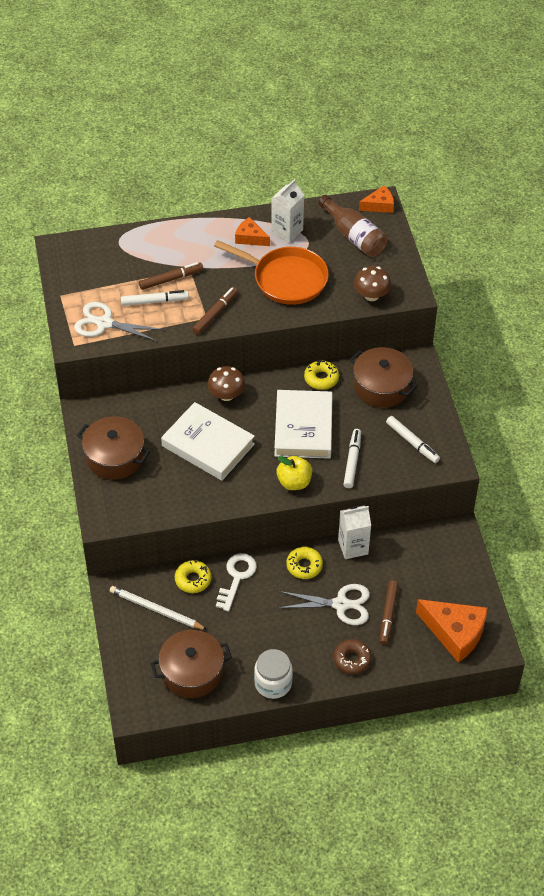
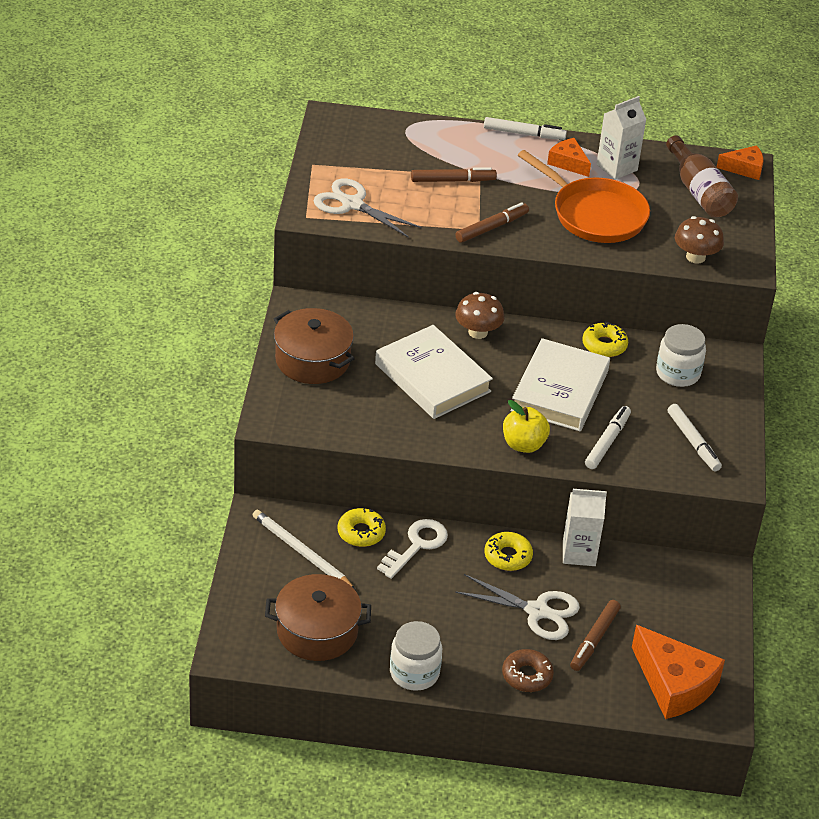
camera: 15 degrees right, 10 degrees down
white marker [121,290,189,306] -> white marker moved to [484,117,567,140]
brown pot [350,347,417,408] -> white jar [656,324,706,387]

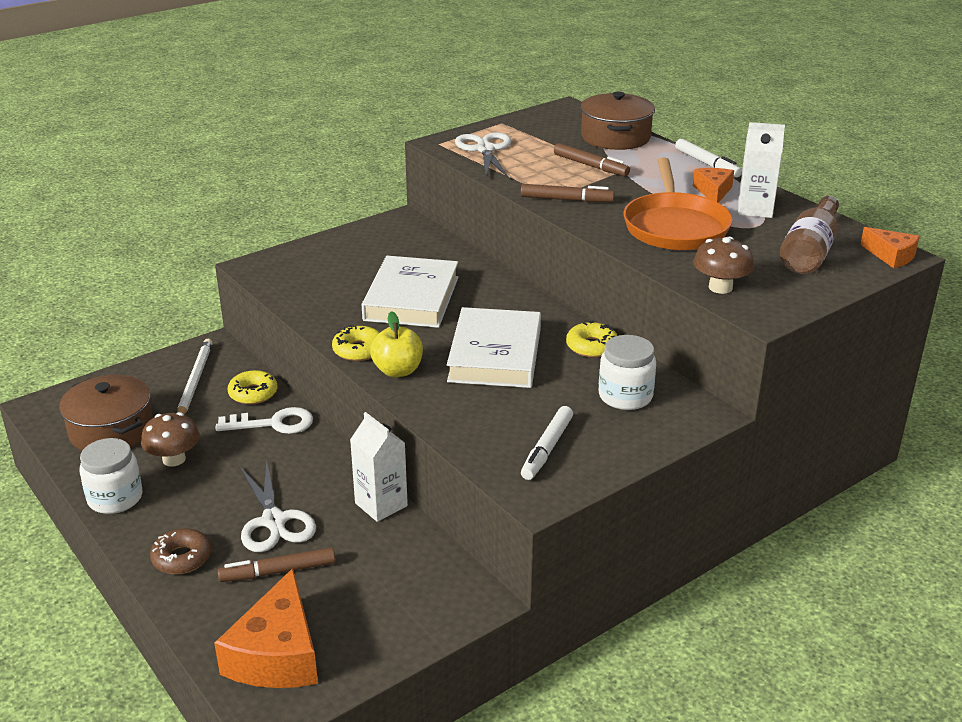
camera: 50 degrees right, 10 degrees down
brown pot [274,308,355,384] -> brown pot moved to [581,92,655,150]
brown mushroom [455,292,505,339] -> brown mushroom moved to [141,412,200,466]
yellow donut [484,532,533,571] -> yellow donut moved to [332,325,380,361]
white book [511,338,610,431] -> white book turned 60 degrees counterclockwise [447,307,541,388]
white marker [585,406,631,469] -> none

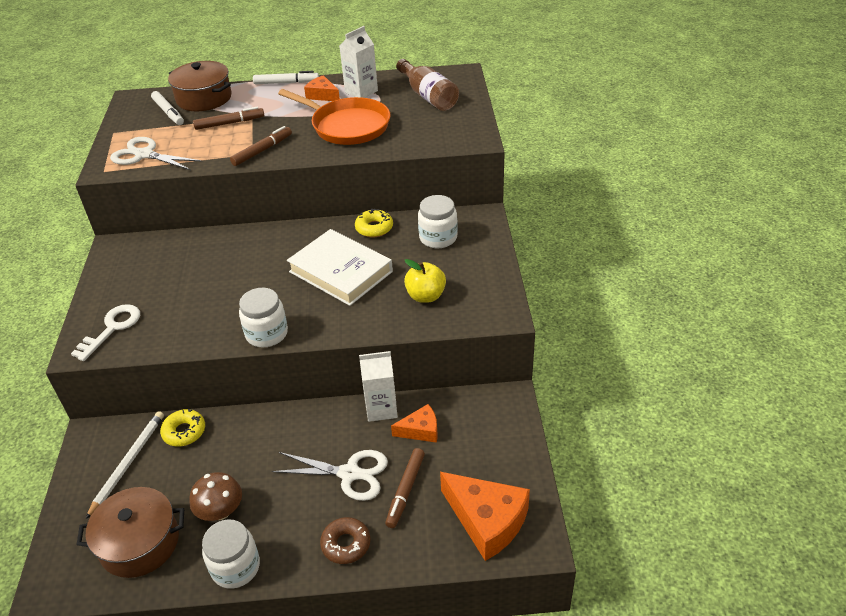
camera: 55 degrees left, 10 degrees up
white pencil [177,339,213,415] -> white pencil turned 75 degrees clockwise [86,411,164,519]
white key [216,407,313,434] -> white key moved to [71,304,140,361]
yellow donut [332,325,380,361] -> white jar [239,288,288,347]
white book [361,256,459,328] -> none
yellow apple [370,311,423,377] -> yellow apple moved to [404,259,446,303]
white marker [521,406,573,480] -> white marker moved to [151,91,184,125]
brown mushroom [693,237,754,294] -> none
orange cheese [860,227,920,268] -> orange cheese moved to [391,404,438,443]

